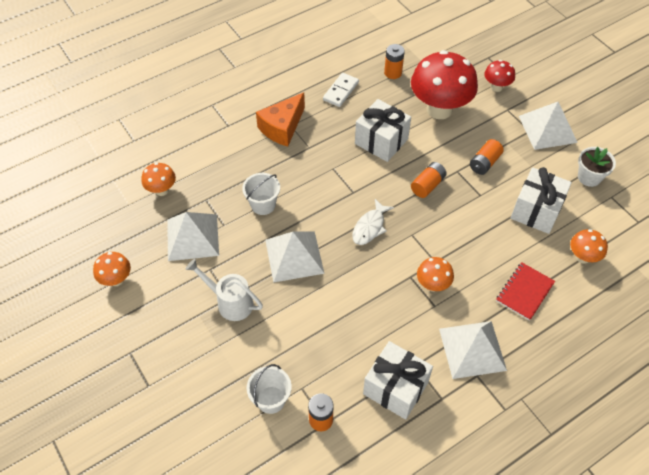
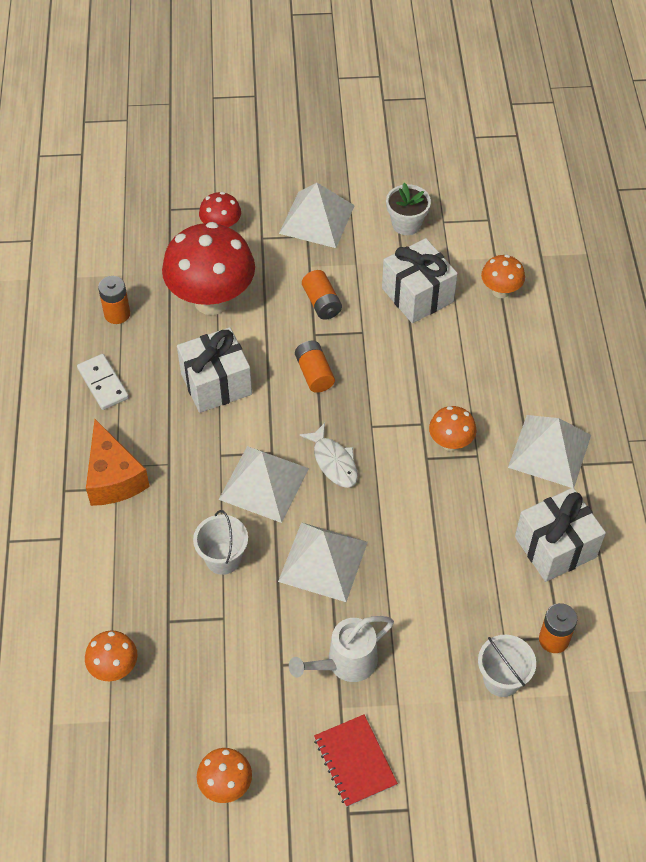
camera: 60 degrees left, 0 degrees up
white pyramid [167,212,219,261] -> white pyramid moved to [219,446,309,523]
red notebook [496,262,555,321] -> red notebook moved to [314,715,398,807]

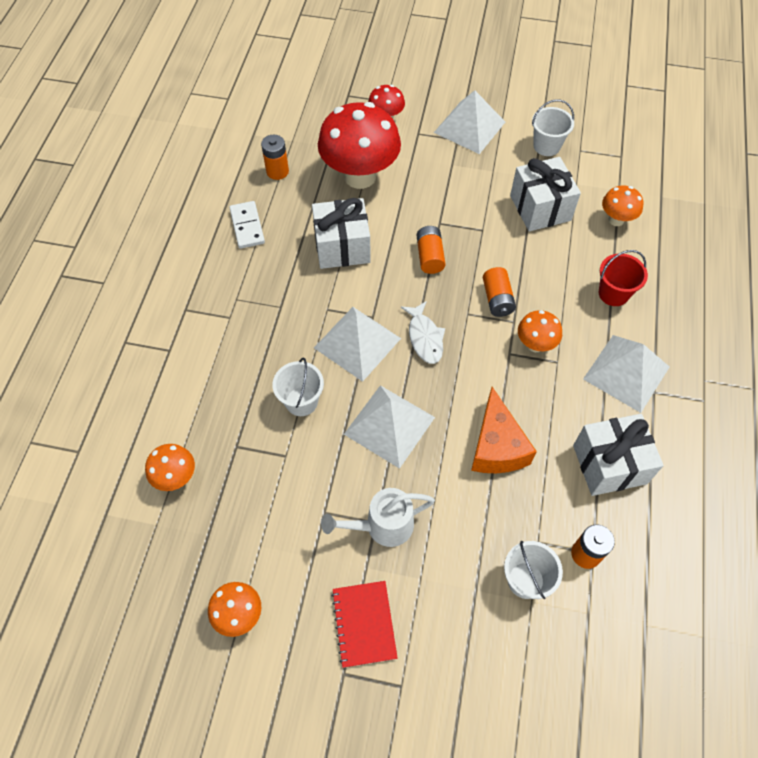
camera: 15 degrees right, 5 degrees up
orange cheese [86,419,150,506] -> orange cheese moved to [471,387,537,473]
orange battery [302,270,342,320] -> orange battery moved to [483,267,516,317]
white flower pot [386,183,431,235] -> white bucket [532,99,574,156]
none -> red bucket [599,250,648,306]

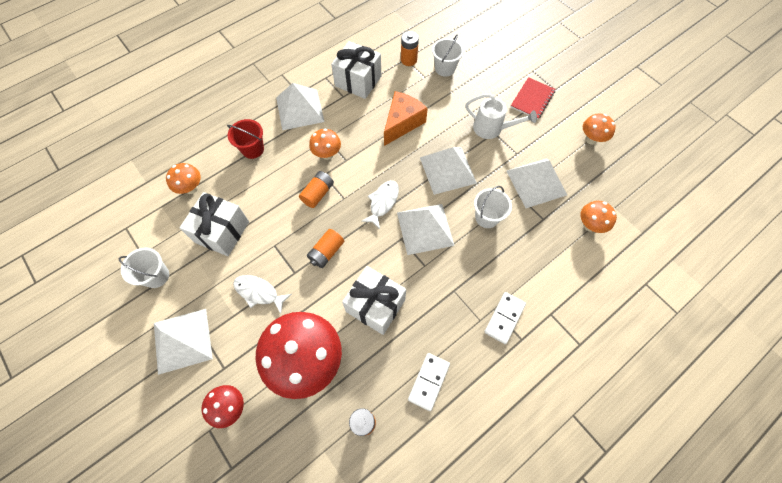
camera: 140 degrees left, 5 degrees up
none -> white fish [233,275,292,314]
none -> white domino [484,292,526,344]
none -> white pyramid [506,158,567,208]

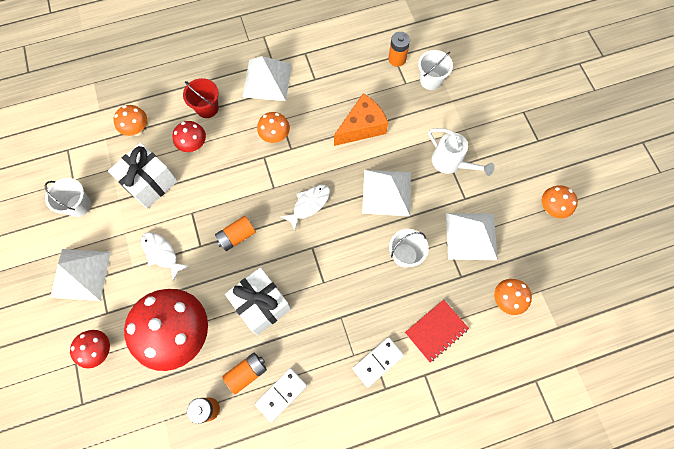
camera: 20 degrees right, 5 degrees up
orange battery [299,171,334,208] -> orange battery moved to [222,353,267,394]
white gift [331,41,381,99] -> none
white pyramid [397,204,455,255] -> none
red notebook [511,77,556,120] -> red notebook moved to [405,300,469,362]
none -> red mushroom [173,121,206,152]

